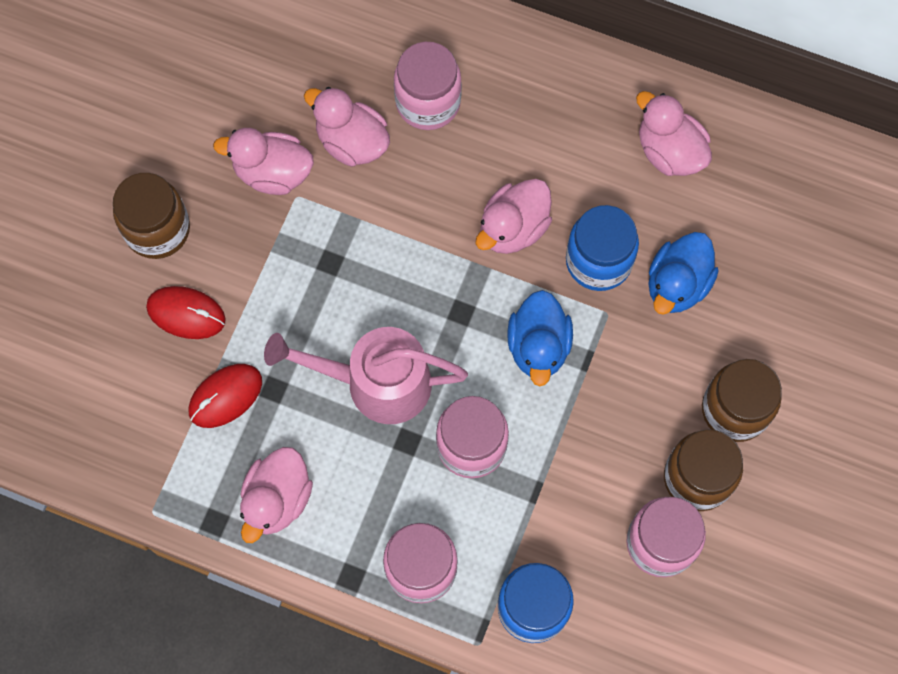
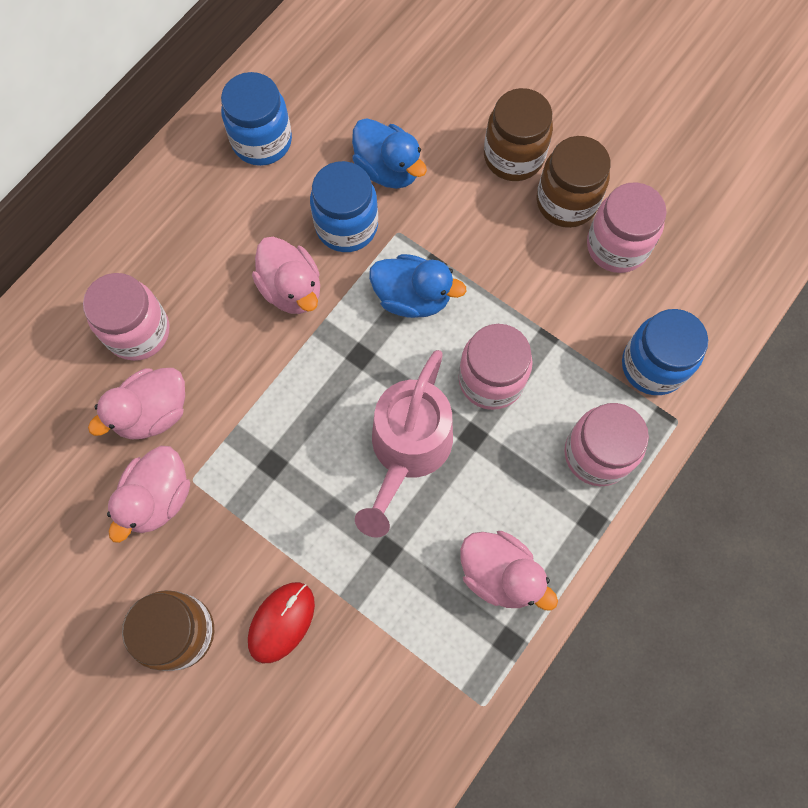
camera: 75 degrees left, 0 degrees up
red mouse [188,364,262,428] -> none
pink duck [636,91,712,176] -> blue jar [221,72,292,166]

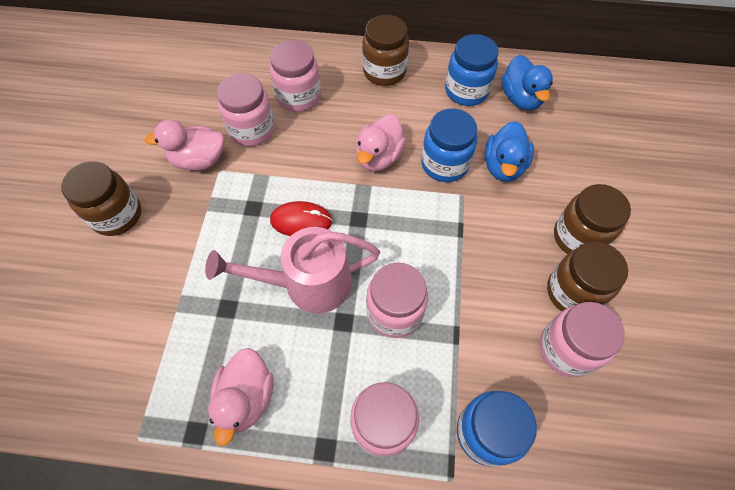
camera: 60 degrees right, 10 degrees down
pink duck [88,368,185,439] -> pink jar [217,73,275,146]
red mouse [248,582,315,663] -> red mouse moved to [270,201,332,236]
blue duck [369,254,466,318] -> blue duck moved to [501,55,553,110]
none -> brown jar [362,15,409,86]

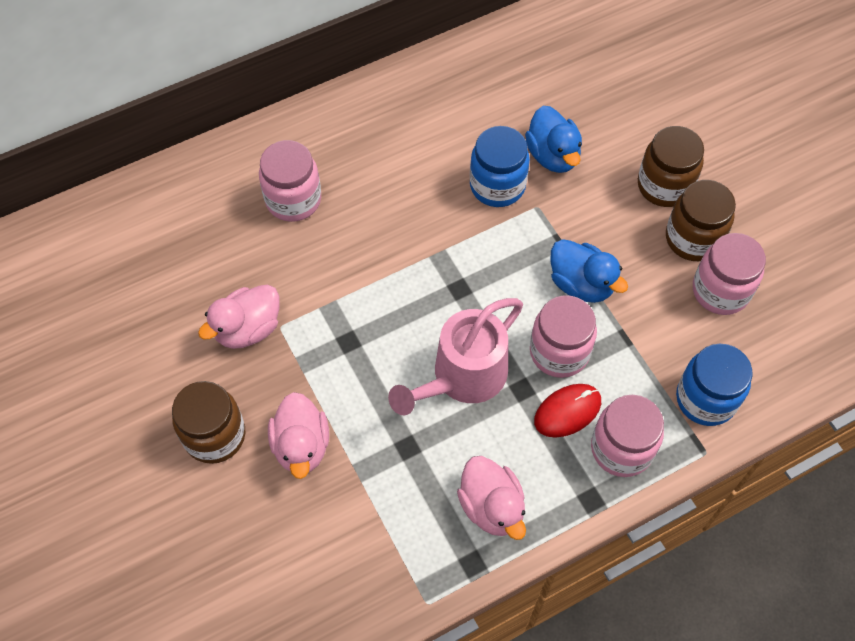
camera: 35 degrees left, 0 degrees up
pink jar [217,73,275,146] -> none
red mouse [270,201,332,236] -> red mouse moved to [534,384,601,438]
pink duck [356,114,406,171] -> pink duck moved to [268,392,329,479]
brown jar [362,15,409,86] -> none
blue jar [445,34,498,106] -> none
blue duck [501,55,553,110] -> blue duck moved to [550,239,628,303]

